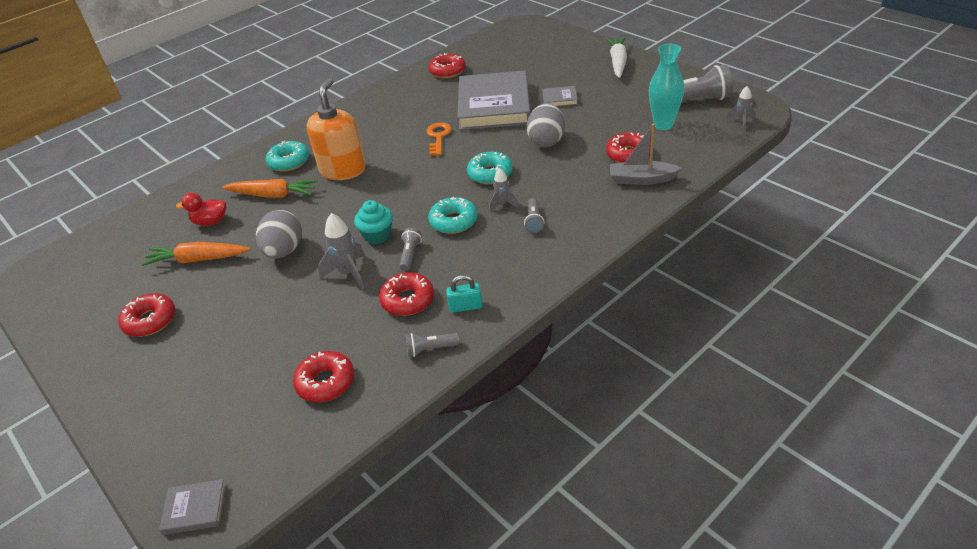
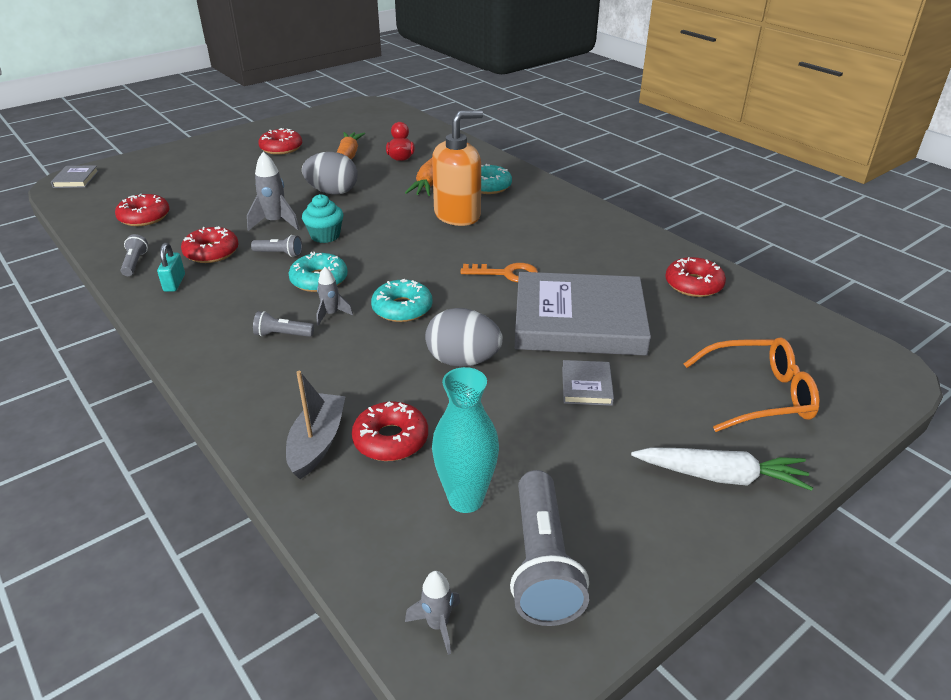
camera: 90 degrees right, 5 degrees down
orange soap dispenser [306,78,366,180] -> orange soap dispenser turned 45 degrees counterclockwise [432,110,483,226]
none -> orange glasses [684,337,820,432]

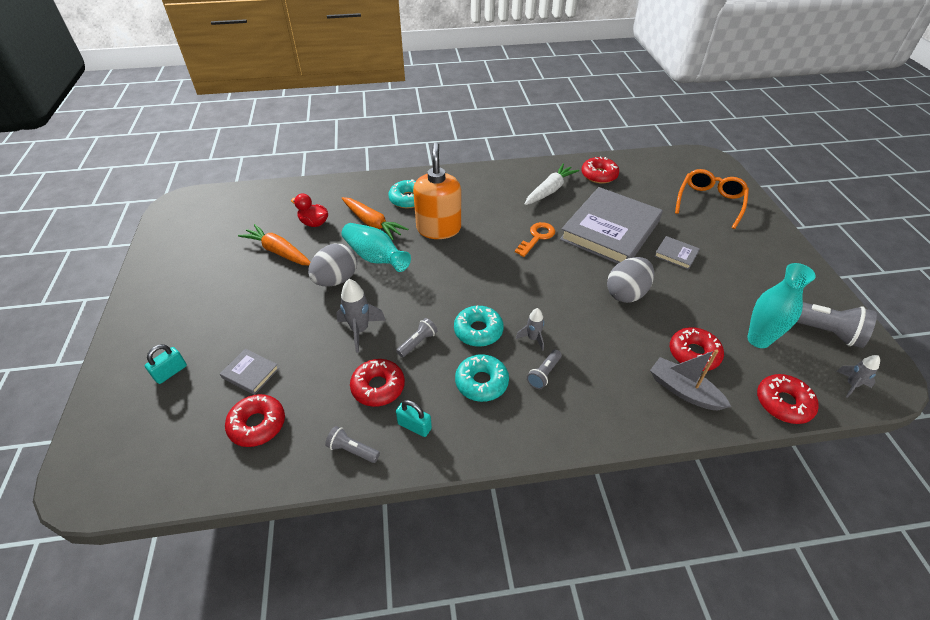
camera: 60 degrees left, 10 degrees up
grey book [51,165,99,188] -> grey book moved to [220,349,279,395]
red donut [258,128,302,155] -> red donut moved to [757,374,819,424]
turquoise cupcake [302,194,343,243] -> none
turquoise donut [371,279,433,322] -> turquoise donut moved to [455,354,509,402]
white carrot [631,447,813,491] -> white carrot moved to [524,164,579,205]
none -> turquoise padlock [145,344,187,384]
none -> turquoise vase [342,223,411,272]

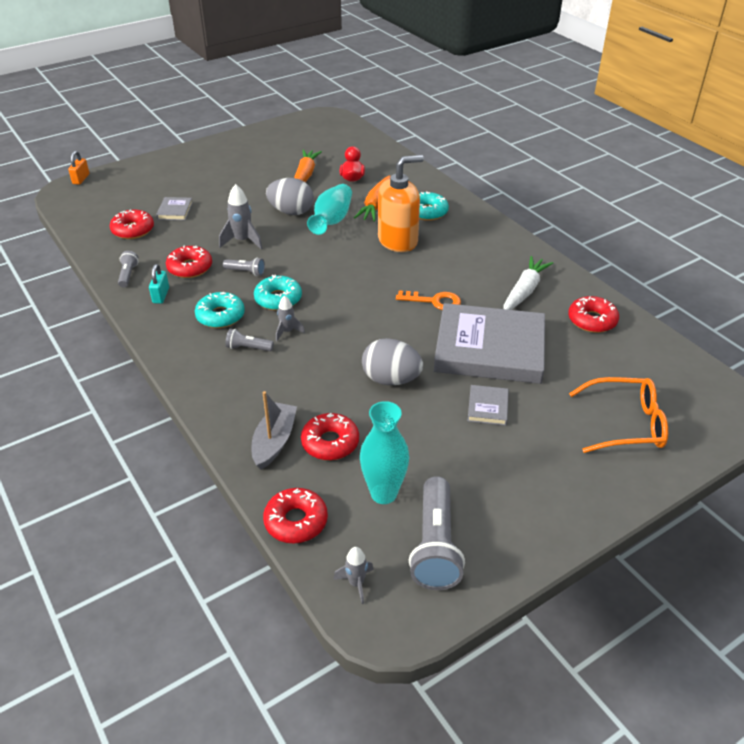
camera: 65 degrees right, 5 degrees down
turquoise padlock [145,344,187,384] -> none
white carrot [524,164,579,205] -> white carrot turned 75 degrees counterclockwise [503,256,553,310]
none -> orange padlock [68,151,89,185]

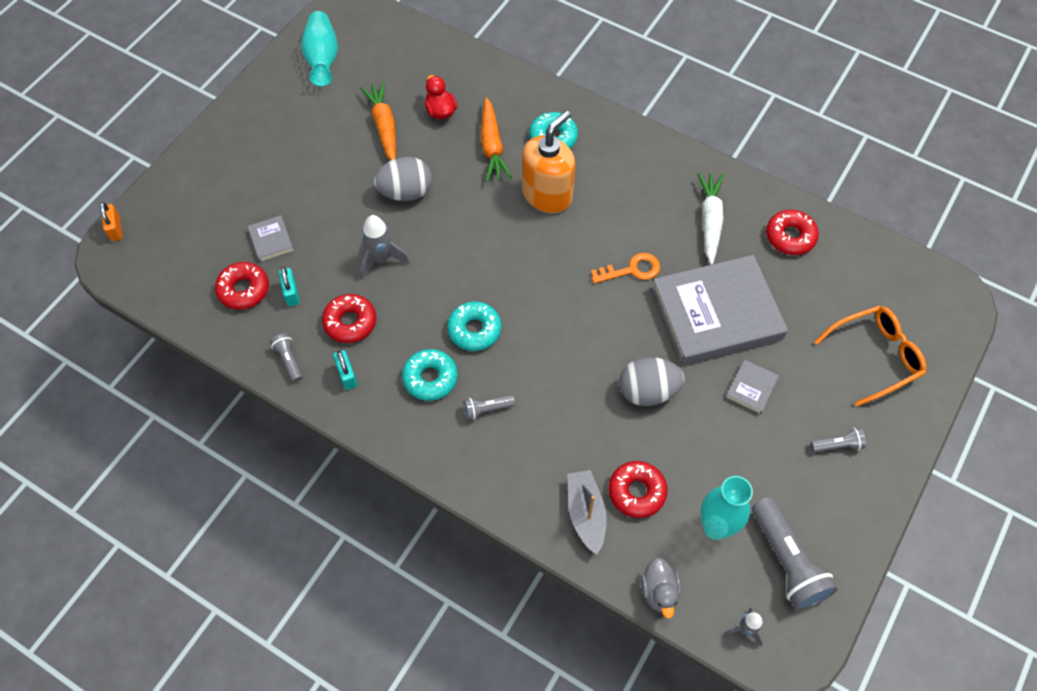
camera: 25 degrees left, 20 degrees up
grey flashlight [223,258,265,276] -> grey flashlight moved to [810,428,866,453]
red donut [263,488,328,543] -> grey duck [640,558,681,618]
grey rocket [276,295,305,341] -> none
turquoise vase [307,184,352,235] -> turquoise vase moved to [301,11,338,86]
grey book [467,385,509,426] -> grey book turned 45 degrees clockwise [726,359,779,415]
none -> turquoise padlock [279,267,300,306]

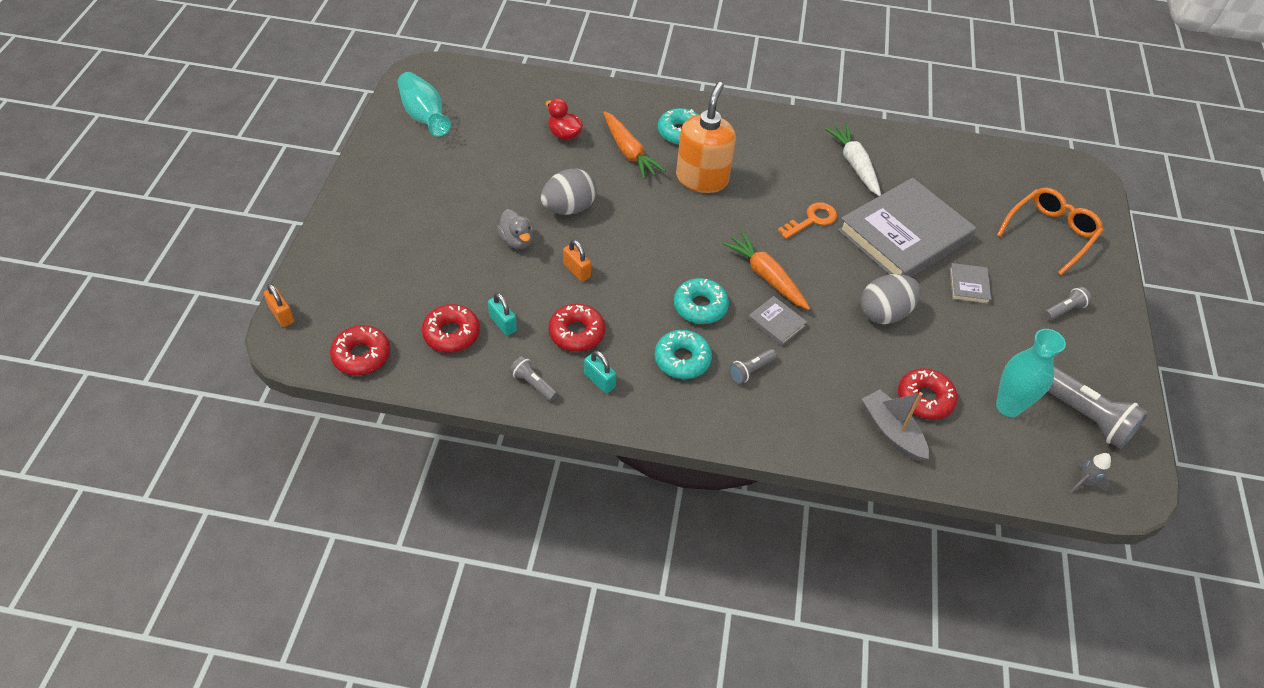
camera: 25 degrees left, 10 degrees down
grey book [248,215,294,262] -> grey book moved to [748,296,807,346]
orange carrot [360,82,396,160] -> orange carrot moved to [722,231,810,310]
grey rocket [360,215,410,279] -> orange padlock [563,240,591,282]
grey duck [640,558,681,618] -> grey duck moved to [497,209,534,249]
red donut [766,210,819,255] -> red donut moved to [330,325,390,375]

